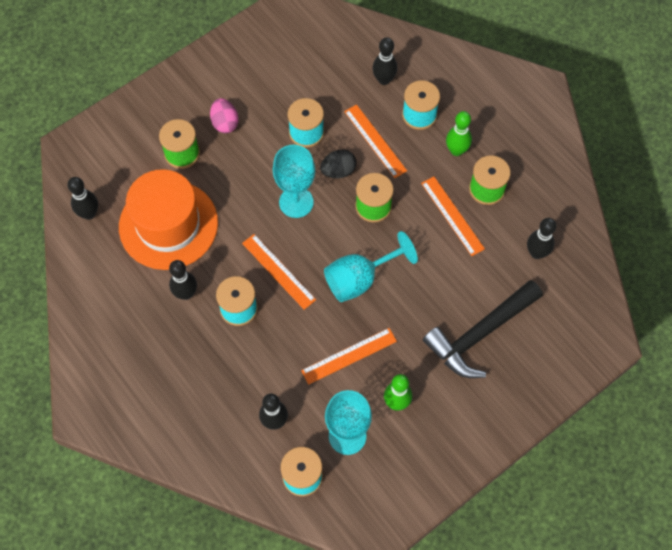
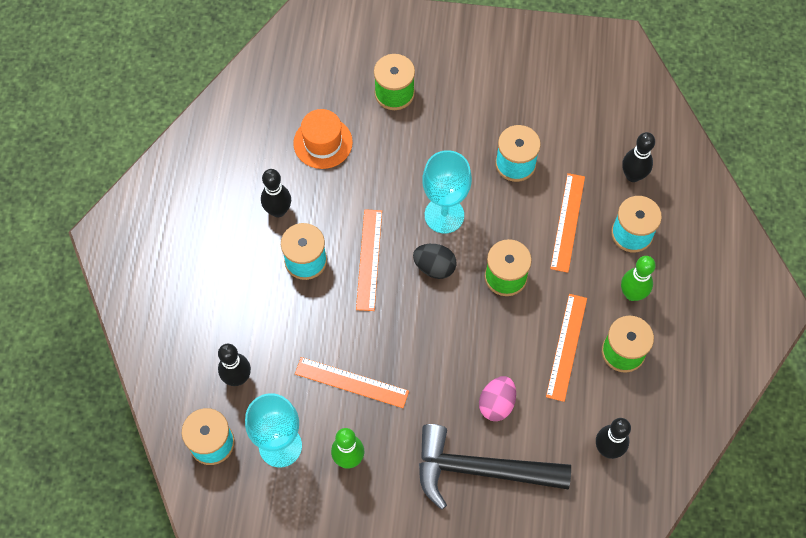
camera: 45 degrees right, 0 degrees up
black bowling pin [67,177,98,220] -> none
orange hat [119,169,218,270] -> orange hat [293,109,353,169], size x0.54
pink egg [210,98,239,133] -> pink egg moved to [479,376,516,421]
black egg [320,149,356,178] -> black egg moved to [413,244,457,279]
turquoise goblet [324,231,418,302] -> none

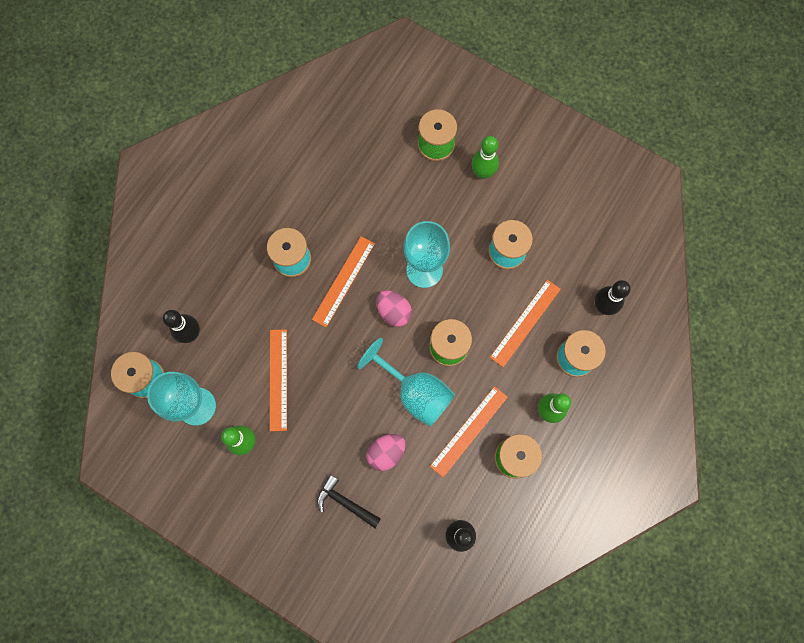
camera: 25 degrees right, 10 degrees up
black bowling pin [261,169,291,217] -> none
orange hat [293,109,353,169] -> none
orange ruler [295,357,409,408] -> orange ruler turned 45 degrees clockwise [270,329,287,431]
black egg [413,244,457,279] -> pink egg [376,290,412,327]
black hammer [419,424,571,510] -> black hammer [317,474,381,528], size x0.49
none -> turquoise goblet [357,338,455,427]
none -> green bowling pin [472,136,499,179]

